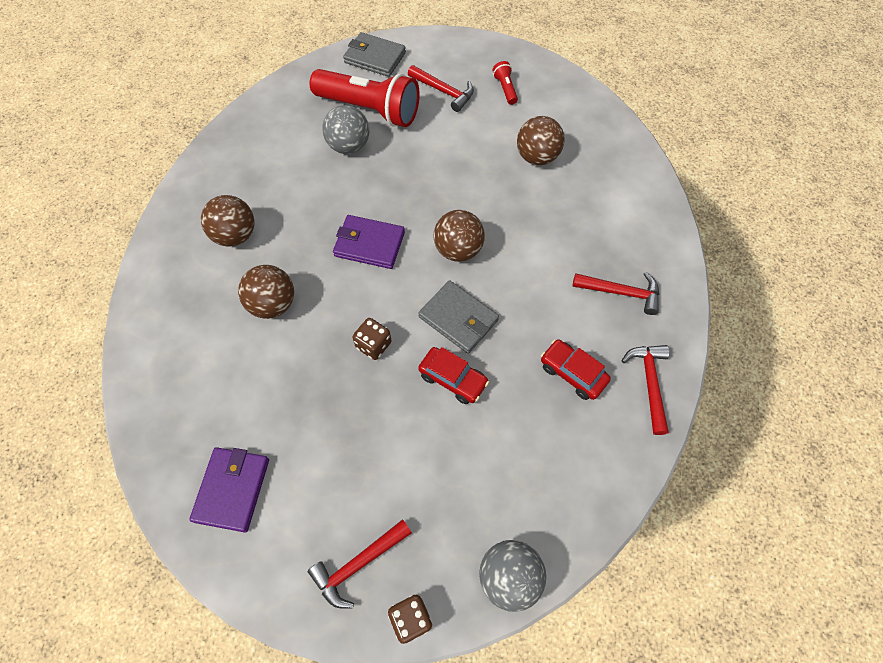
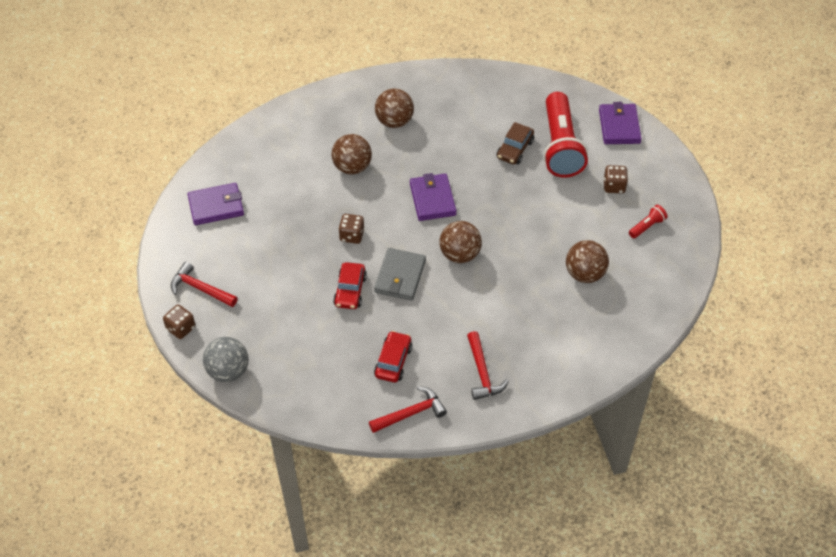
camera: 65 degrees right, 10 degrees down
grey ball [322,105,369,154] -> brown car [497,122,534,164]
grey wallet [343,32,406,77] -> purple wallet [599,102,642,144]
red hammer [408,65,474,112] -> brown dice [603,165,628,193]

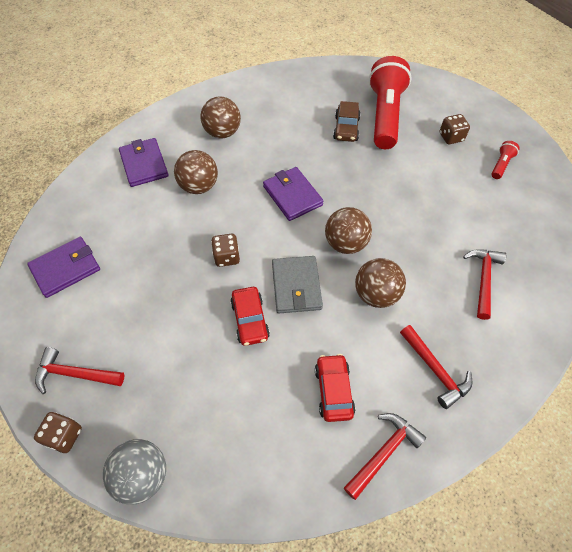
camera: 20 degrees left, 5 degrees up
red flashlight [543,92,588,178] -> red flashlight turned 150 degrees counterclockwise [369,56,412,149]
brown ball [566,240,609,283] -> brown ball moved to [355,258,406,308]
purple wallet [599,102,642,144] -> purple wallet moved to [119,138,169,187]
none -> red hammer [463,249,506,320]

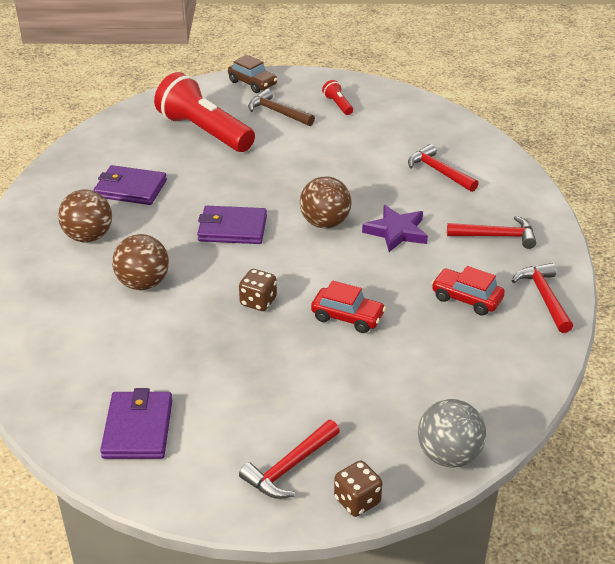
camera: 55 degrees left, 20 degrees down
purple wallet [119,138,169,187] -> purple wallet moved to [93,165,167,205]
grey wallet [272,256,323,313] -> none
brown car [333,101,361,142] -> brown car moved to [228,55,277,93]
brown ball [355,258,406,308] -> purple star [362,205,428,252]
brown dice [440,114,470,144] -> brown hammer [248,89,315,126]

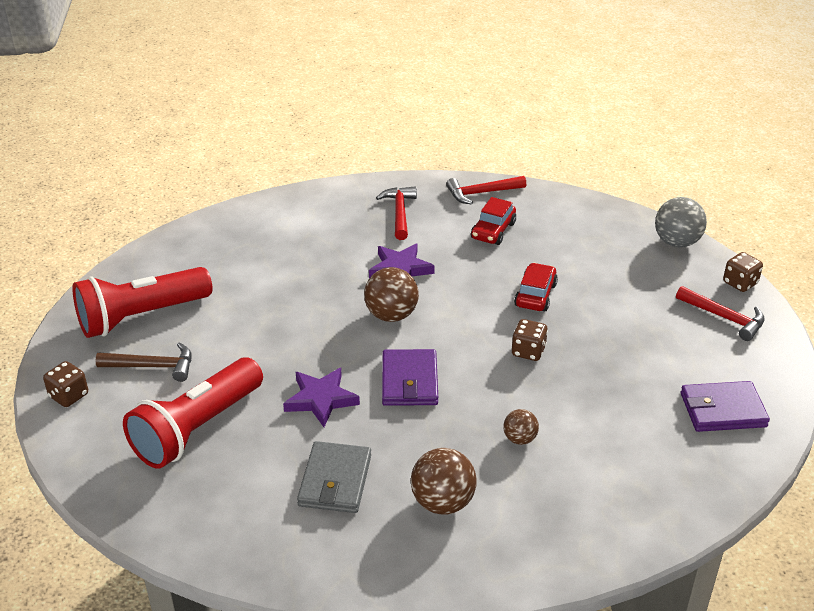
camera: 95 degrees left, 0 degrees up
purple wallet [93,165,167,205] -> grey wallet [297,441,371,513]
brown ball [112,234,169,290] -> brown ball [503,409,539,445], size x0.57
brown car [228,55,277,93] -> brown dice [43,361,88,407]
brown hammer [248,89,315,126] -> brown hammer turned 120 degrees counterclockwise [95,342,192,382]
red flashlight [322,80,353,115] -> red flashlight [72,267,213,338], size x2.42
red hammer [408,144,479,192] -> none
none -> purple star [283,368,360,427]

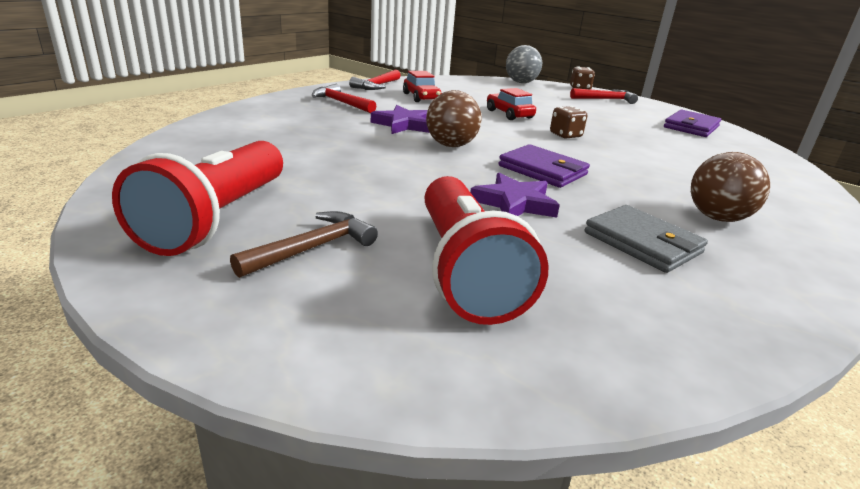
camera: 50 degrees left, 10 degrees down
brown dice [43,361,88,407] -> none
brown ball [503,409,539,445] -> none

